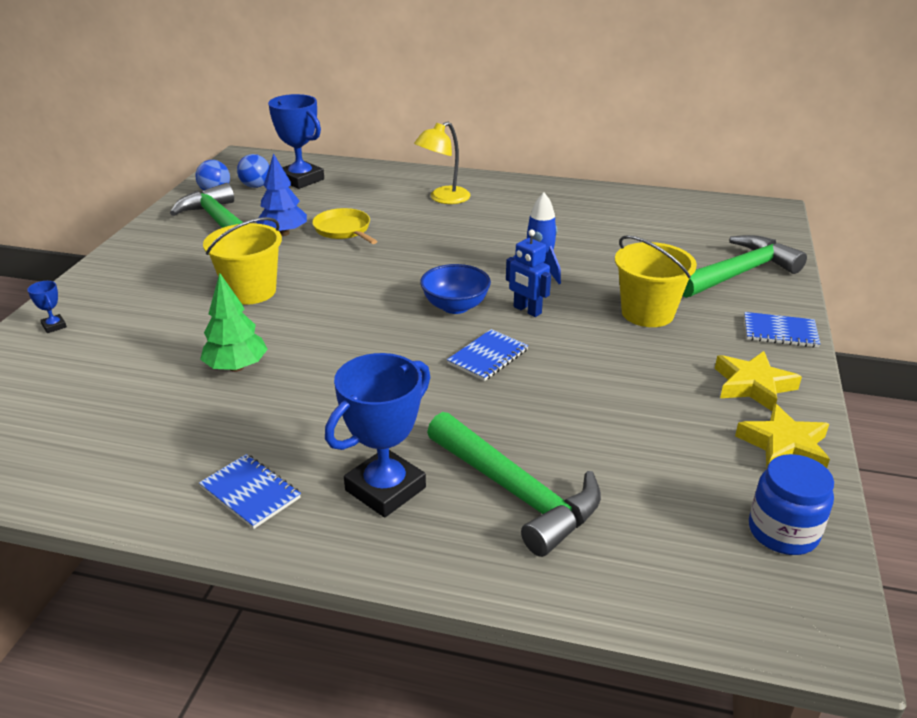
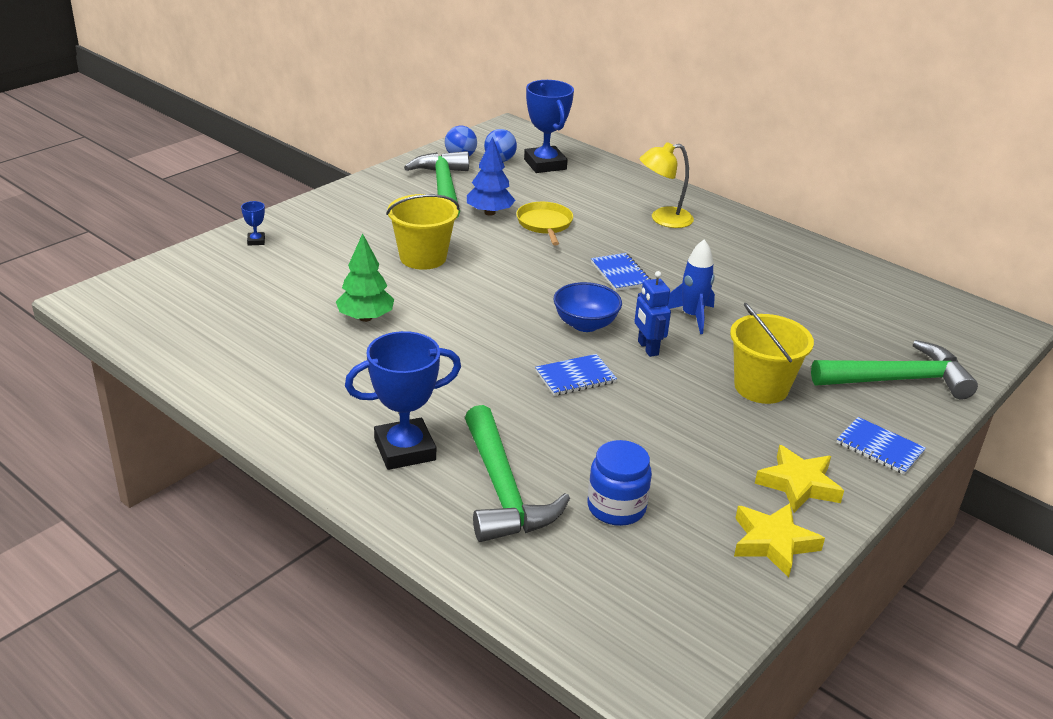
camera: 25 degrees right, 0 degrees up
blue notebook [199,454,301,529] -> blue notebook moved to [591,253,651,291]
blue jar [749,454,834,555] -> blue jar moved to [588,440,652,526]

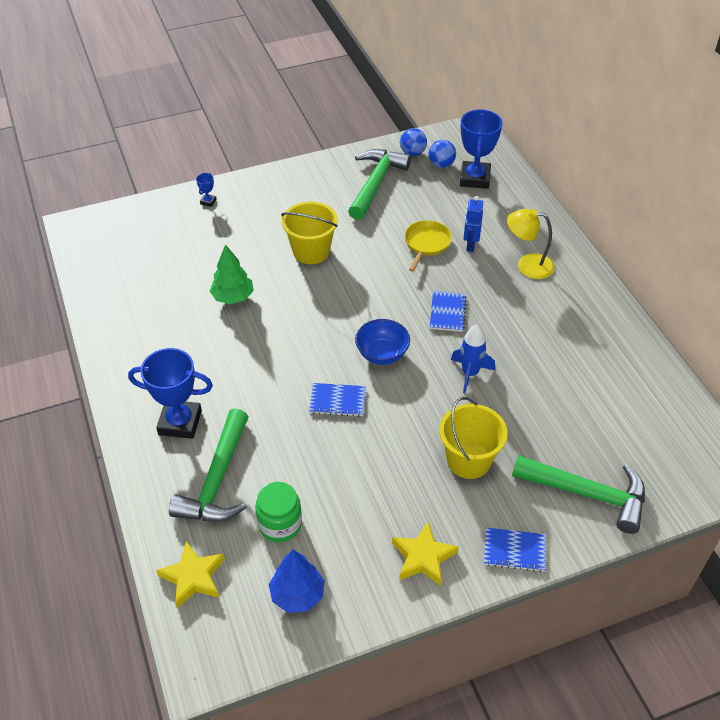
camera: 30 degrees right, 15 degrees up
blue tree [467,137,515,216] -> blue tree moved to [269,549,325,613]
blue jar [588,440,652,526] -> green jar [255,482,302,542]
blue robot [634,271,671,357] -> blue robot moved to [464,196,483,252]
yellow star [734,503,825,578] -> yellow star moved to [156,541,225,608]
blue notebook [836,417,926,475] -> blue notebook turned 60 degrees counterclockwise [484,528,546,572]

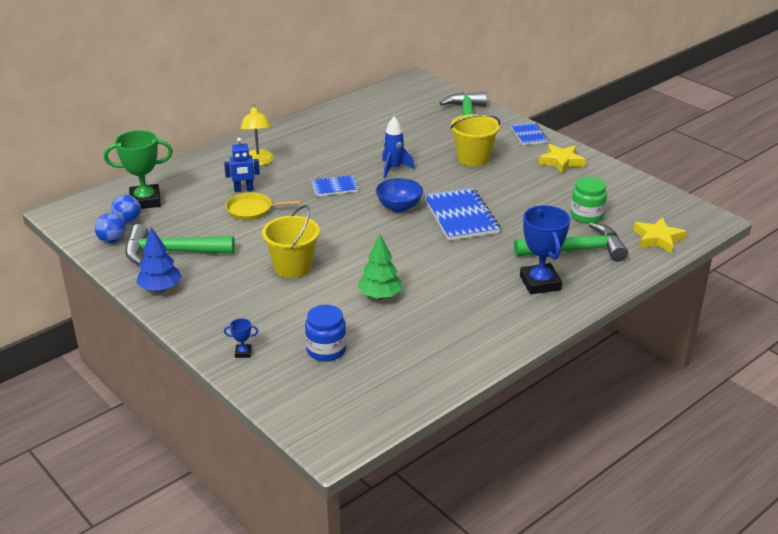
camera: 110 degrees left, 15 degrees down
blue tree [269,549,325,613] -> blue tree moved to [137,227,182,292]
blue notebook [309,383,366,417] -> blue notebook [424,188,501,241], size x1.79
blue trophy [460,109,503,189] -> green trophy [104,130,173,209]
none -> blue jar [305,305,346,362]

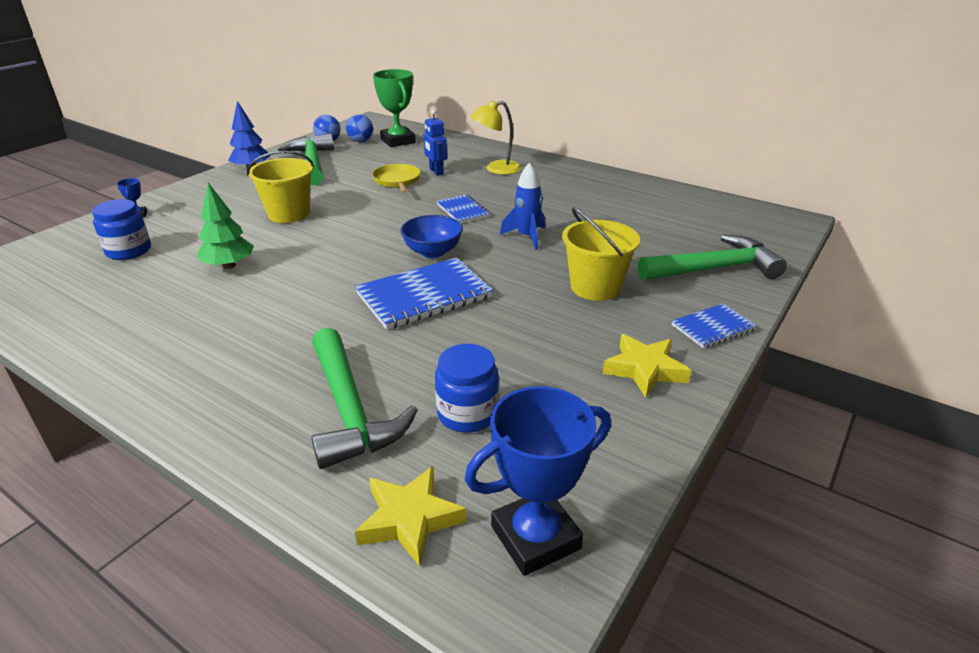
camera: 75 degrees right, 0 degrees up
blue trophy [520,205,570,294] -> blue trophy moved to [465,386,611,576]
green jar [570,177,607,224] -> blue jar [435,344,499,433]

